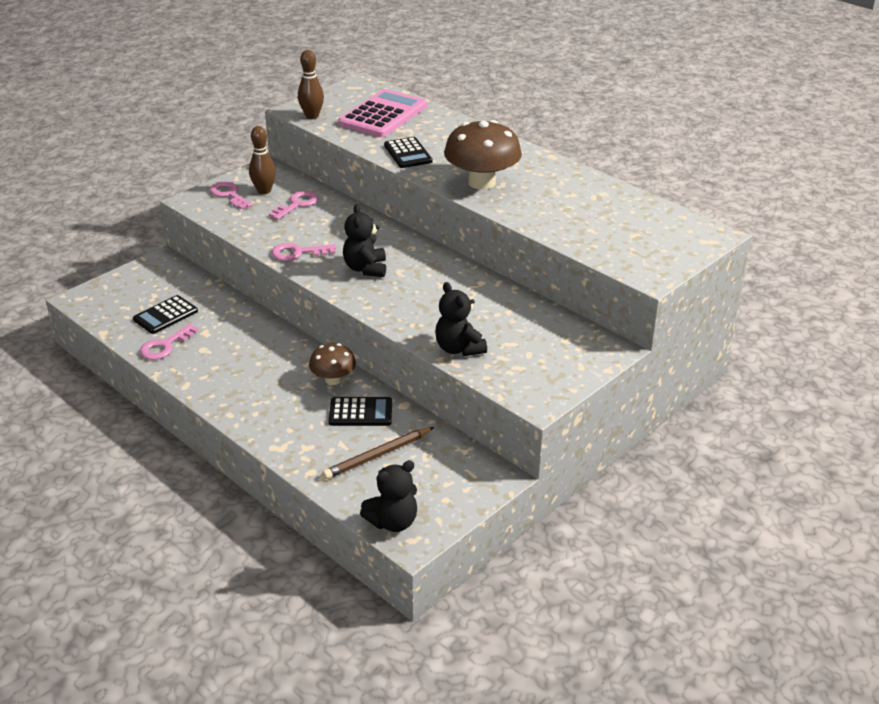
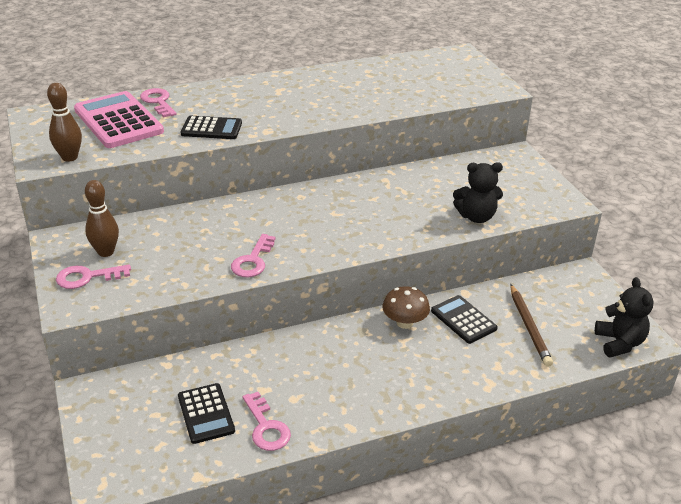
camera: 65 degrees left, 0 degrees up
pink key [269,191,318,220] -> pink key moved to [140,88,176,117]
black calculator [329,397,392,426] -> black calculator turned 60 degrees counterclockwise [431,295,498,344]
black teddy bear [343,204,386,277] -> none
brown mushroom [444,120,522,190] -> none

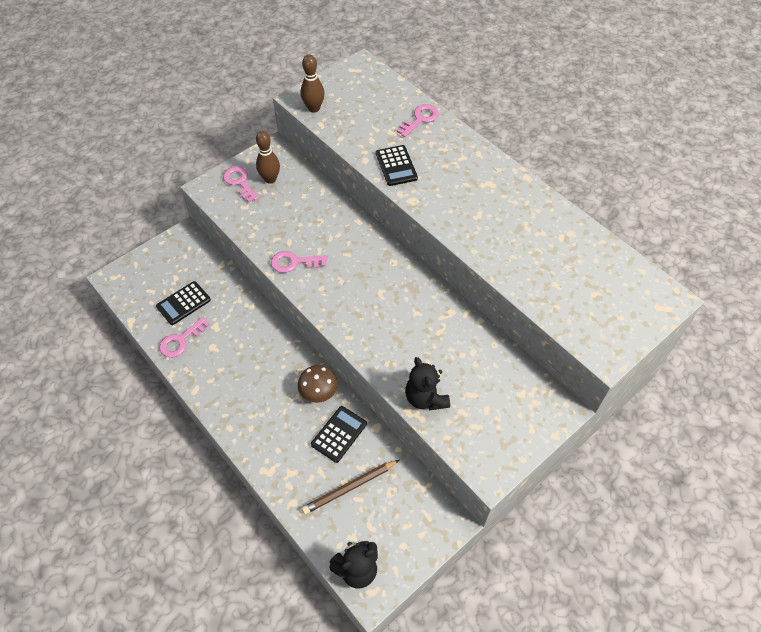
camera: 70 degrees right, 20 degrees up
pink calculator [74,91,164,148] -> none

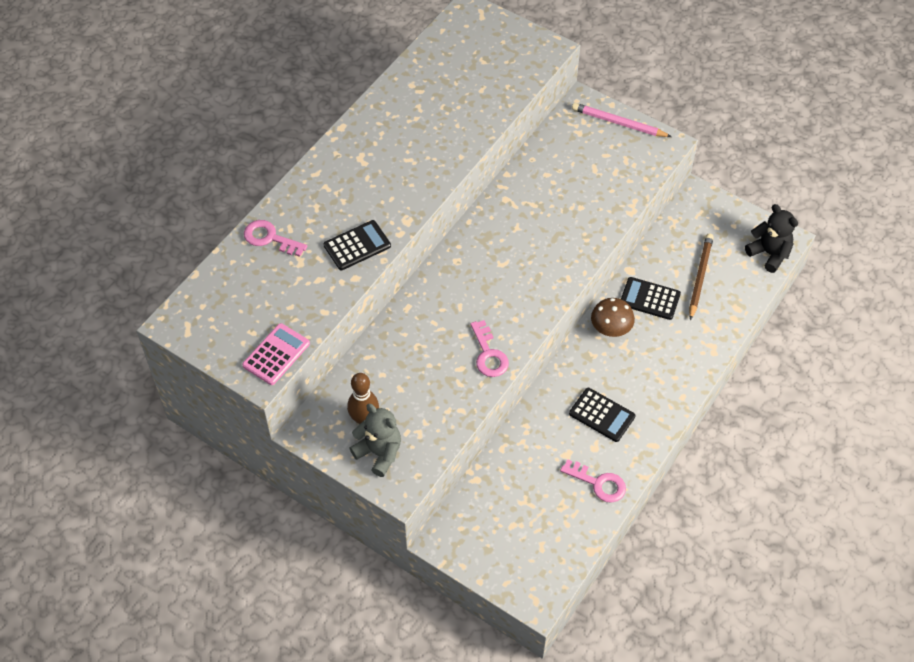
camera: 105 degrees left, 0 degrees up
black calculator [156,281,211,325] -> black calculator moved to [569,388,636,442]
pink key [223,166,259,203] -> grey teddy bear [349,404,401,477]
brown bowling pin [301,54,325,113] -> pink calculator [242,323,310,385]
brown pencil [302,460,399,514] -> brown pencil turned 120 degrees counterclockwise [689,234,714,320]
black teddy bear [405,357,450,410] -> none
none -> pink pencil [572,103,672,137]

